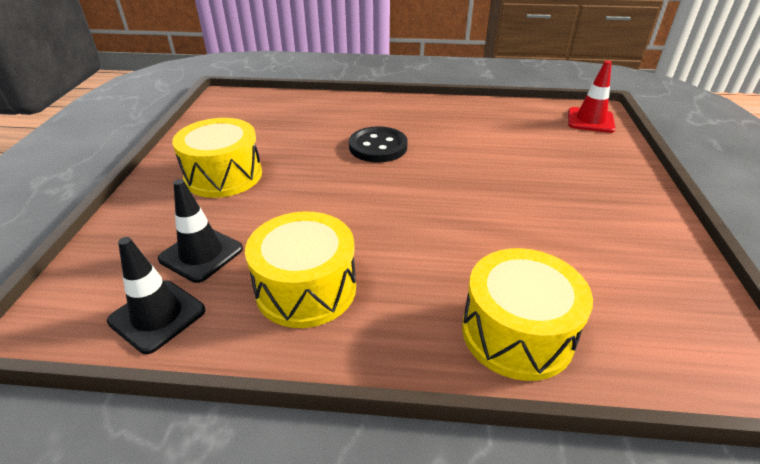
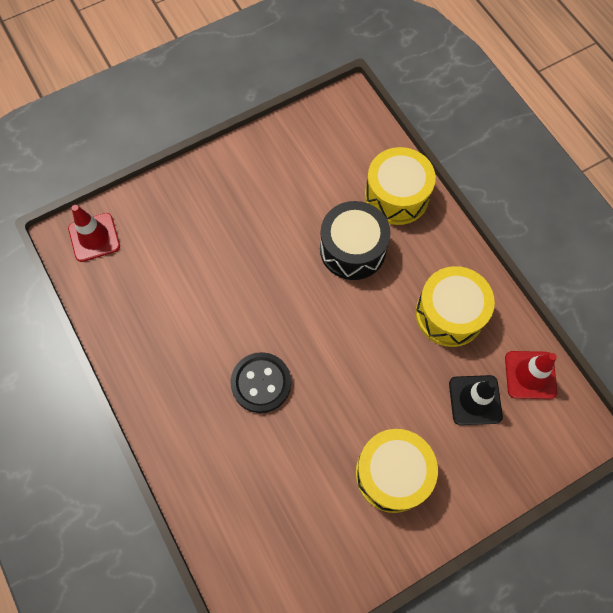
camera: 125 degrees left, 30 degrees up
black traffic cone [107,237,206,354] -> red traffic cone [505,351,557,399]
none -> black drum [320,201,391,280]

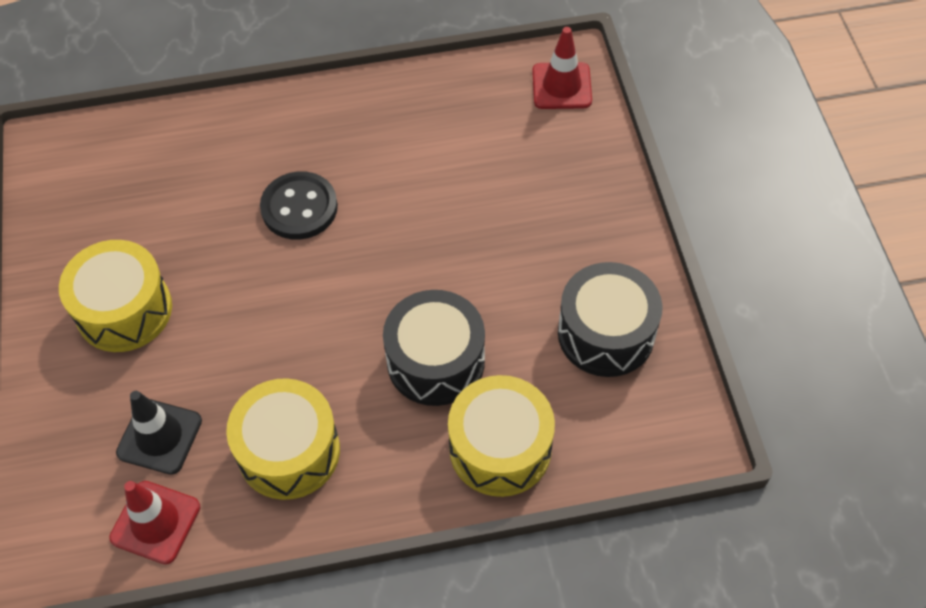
camera: 110 degrees right, 10 degrees down
none -> black drum [558,262,663,377]

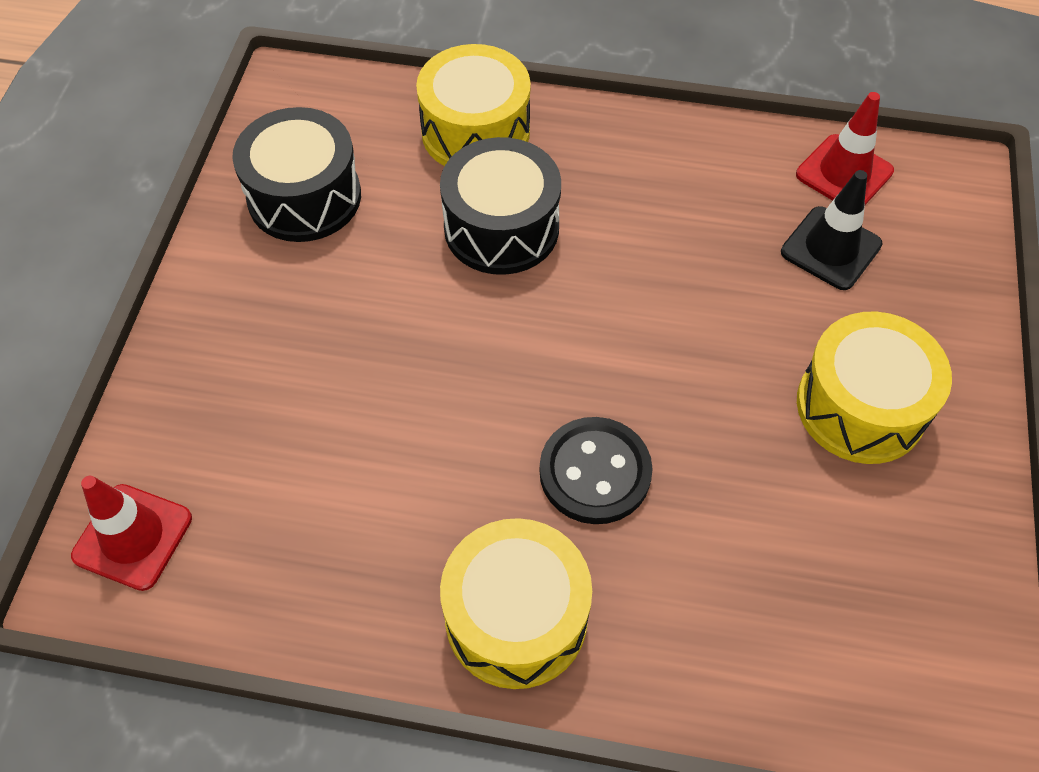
camera: 160 degrees left, 0 degrees up
yellow drum [226,378,340,500] -> yellow drum moved to [440,518,592,689]

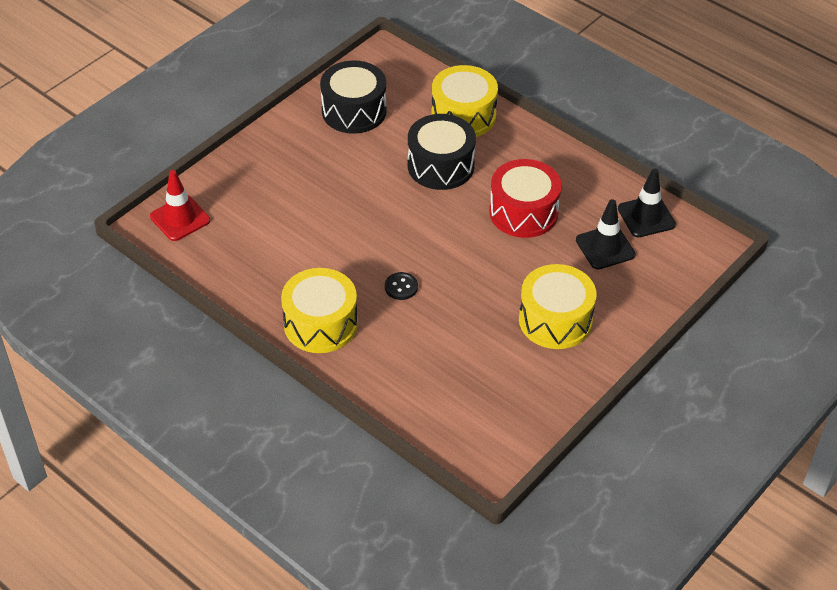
camera: 30 degrees right, 10 degrees down
black button [540,417,653,524] -> black button [385,272,418,300], size x0.55
red traffic cone [796,92,894,205] -> black traffic cone [618,169,676,237]
none -> red drum [489,159,562,238]

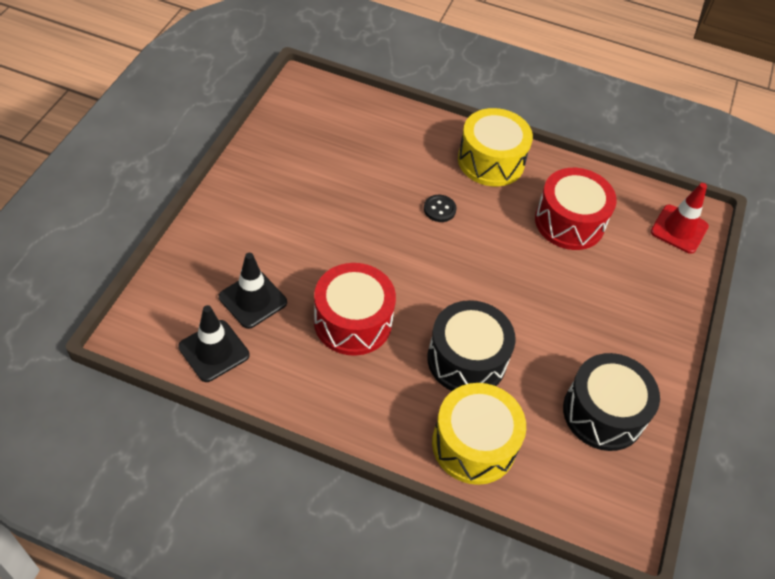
camera: 155 degrees right, 5 degrees up
yellow drum [519,264,597,349] -> none
none -> red drum [535,168,617,250]

